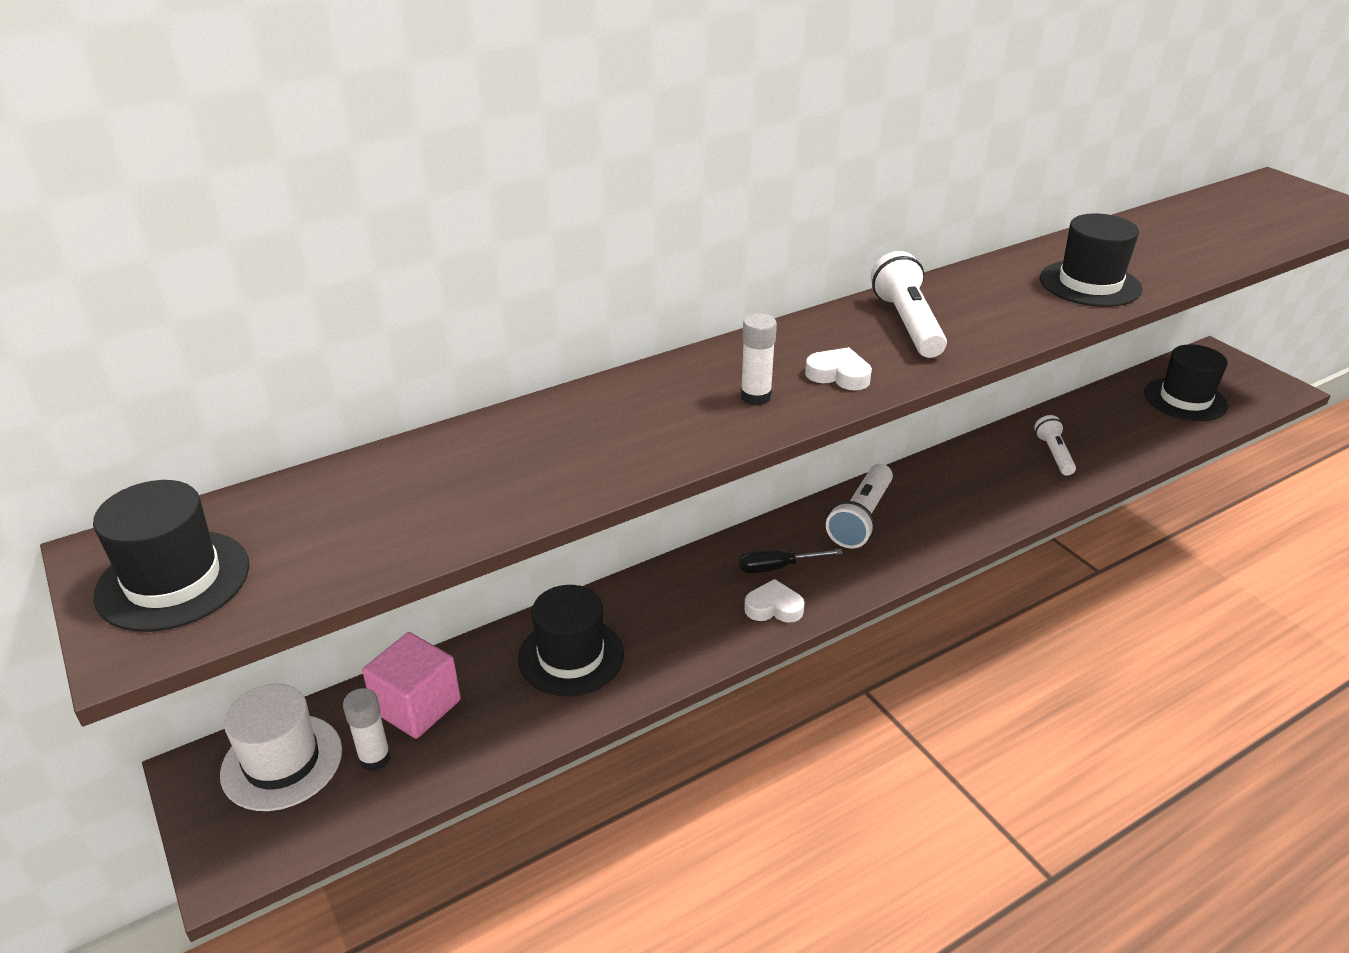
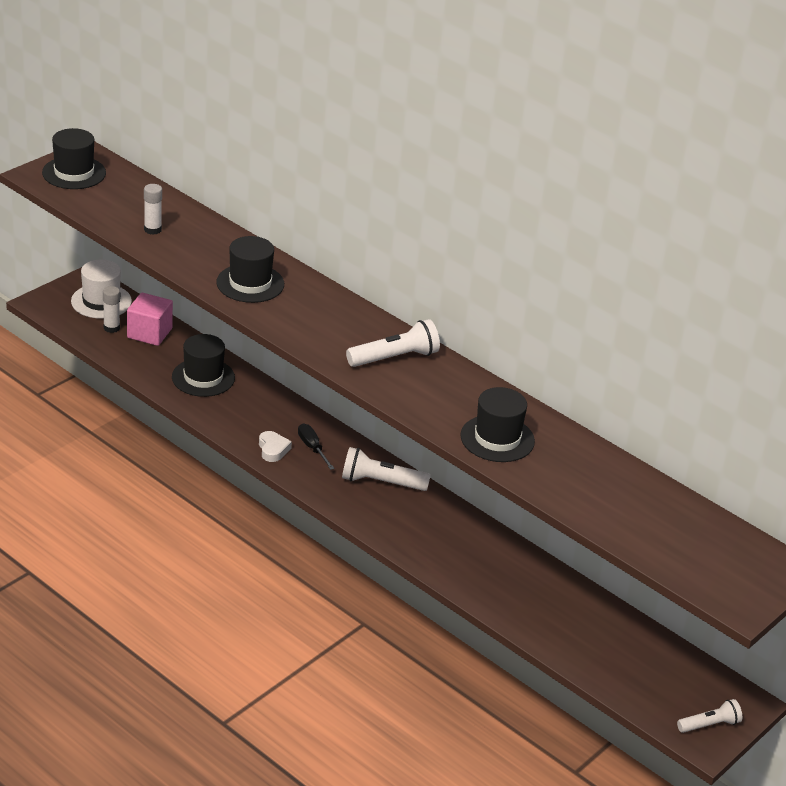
camera: 70 degrees right, 0 degrees up
white glue stick [740,313,777,406] -> white glue stick moved to [144,184,162,235]
white heart [805,347,872,390] -> none
white flashlight [1034,415,1076,475] -> white flashlight moved to [677,699,742,733]
black hat [1144,344,1228,421] -> black hat moved to [216,236,284,303]

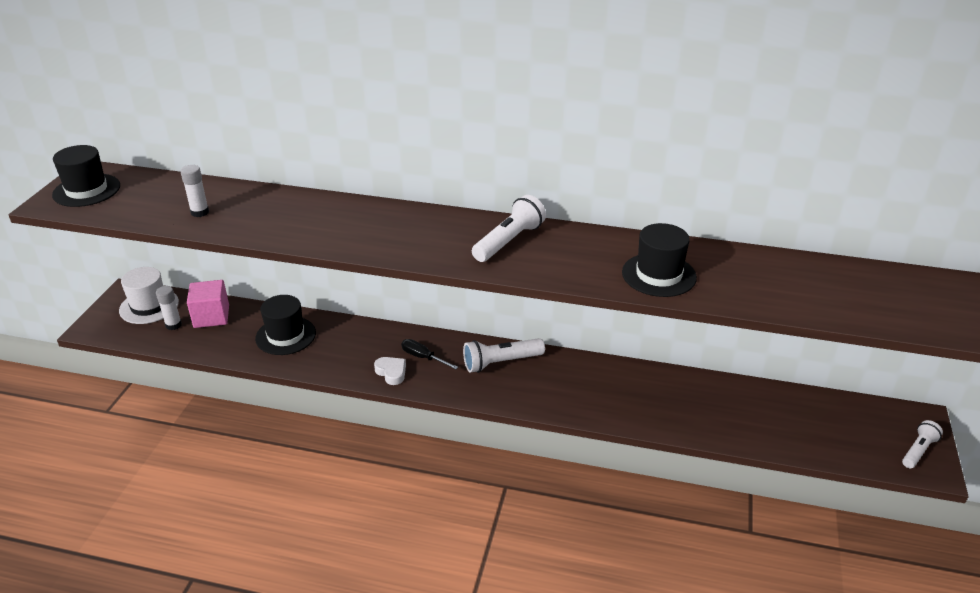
camera: 25 degrees left, 0 degrees up
black hat [216,236,284,303] -> none

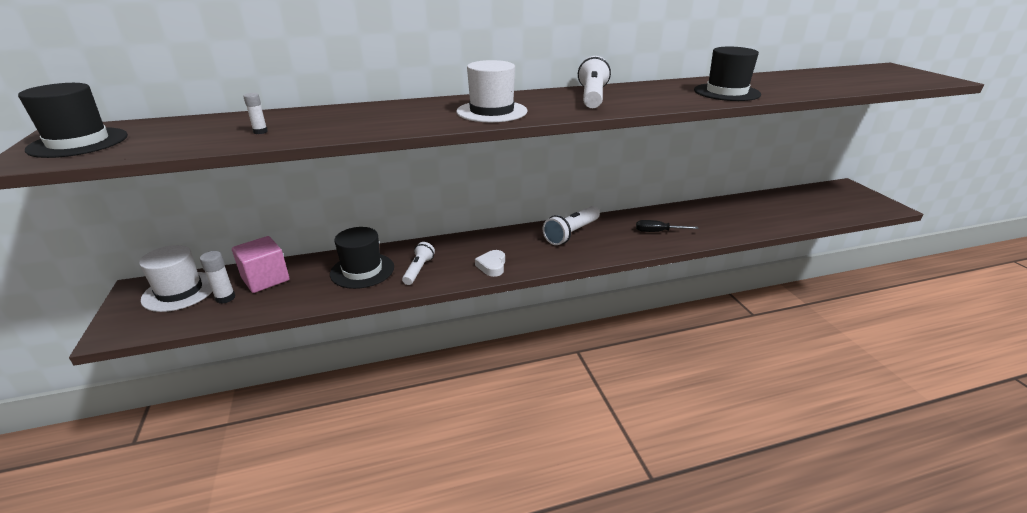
camera: 30 degrees left, 5 degrees down
white glue stick [180,165,209,217] -> white glue stick [243,93,268,134], size x0.63
white heart [374,357,406,385] -> white heart turned 105 degrees counterclockwise [475,250,505,277]
black screwdriver [401,339,458,369] -> black screwdriver moved to [636,220,699,232]
white flashlight [902,420,943,468] -> white flashlight moved to [402,242,435,285]
none -> white hat [456,60,528,123]

